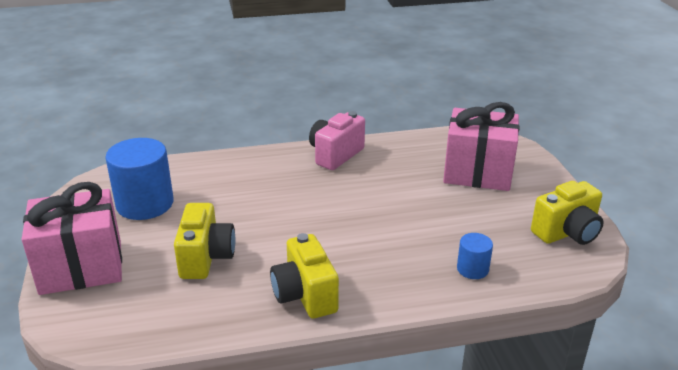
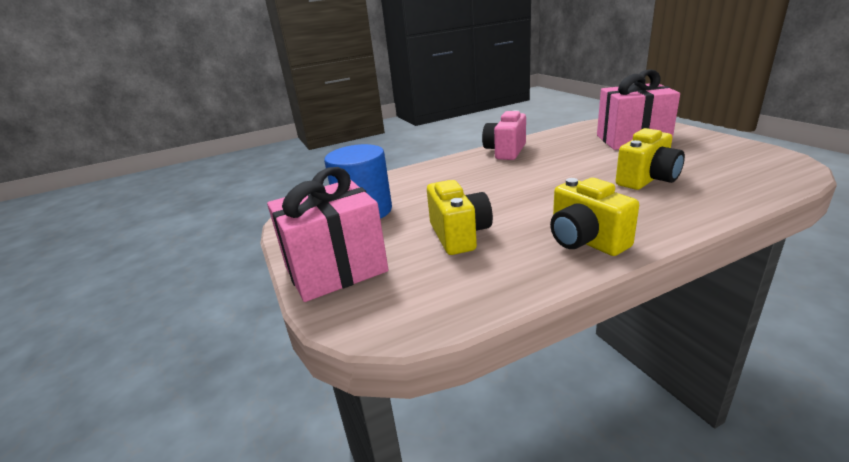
camera: 10 degrees left, 5 degrees down
blue cylinder [457,233,493,279] -> none
yellow camera [531,181,604,245] -> yellow camera moved to [616,128,685,190]

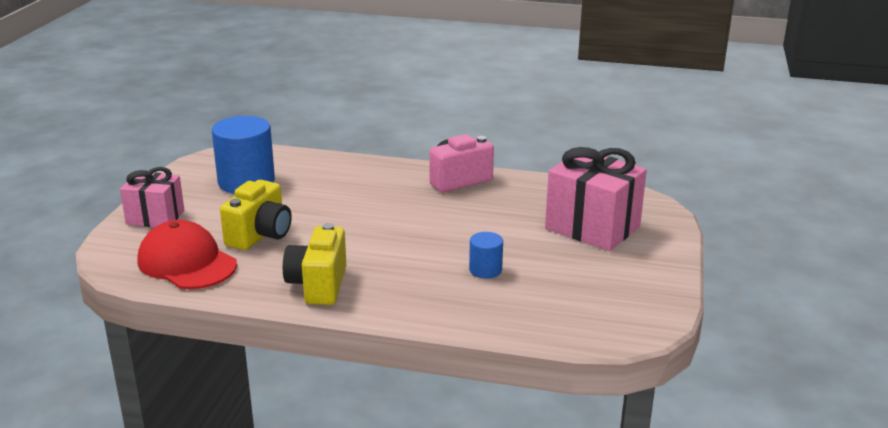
camera: 35 degrees right, 0 degrees up
pink gift [267,167,389,302] -> pink gift [120,167,184,227], size x0.62
yellow camera [616,128,685,190] -> blue cylinder [469,232,503,279]
none -> red cap [138,220,237,289]

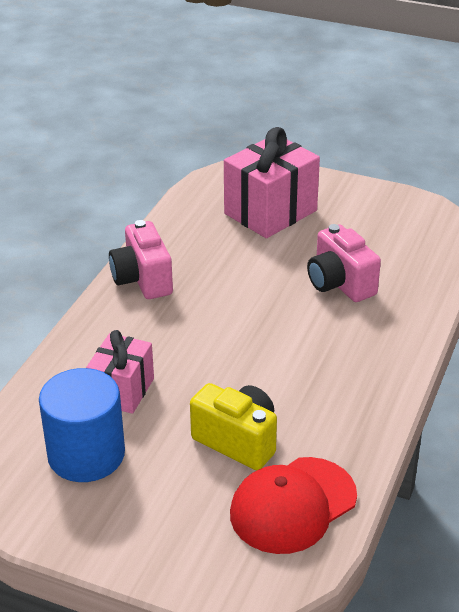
camera: 80 degrees left, 10 degrees up
pink gift [120,167,184,227] -> pink gift moved to [86,330,154,414]
yellow camera [283,223,346,305] -> none
blue cylinder [469,232,503,279] -> pink camera [307,224,381,302]

